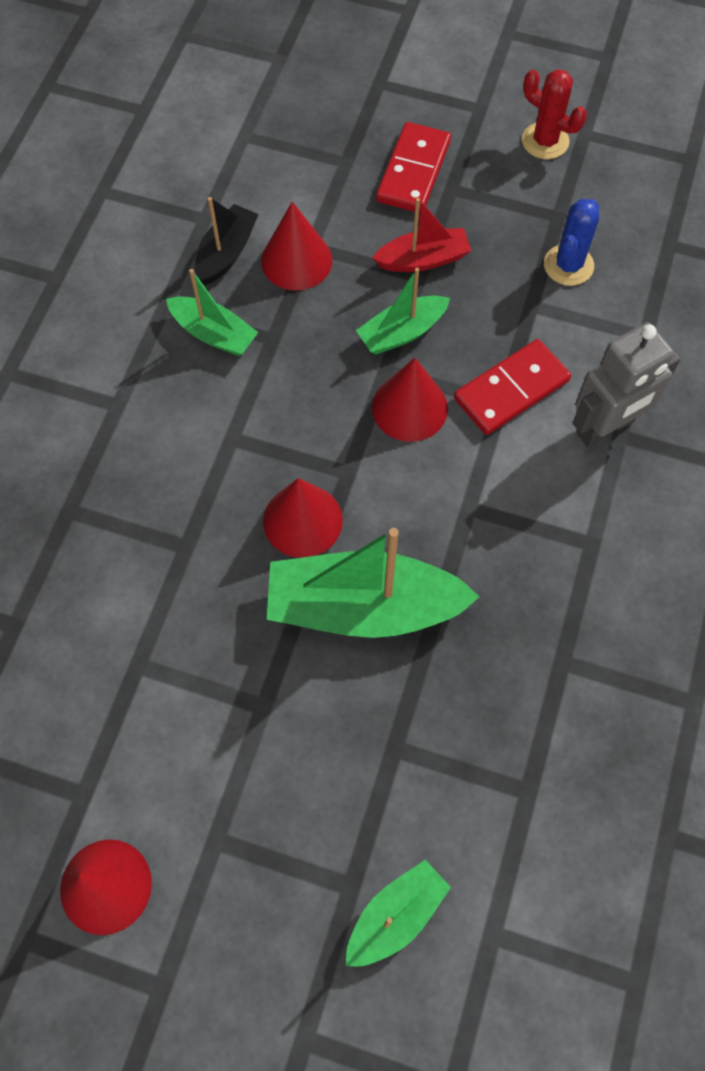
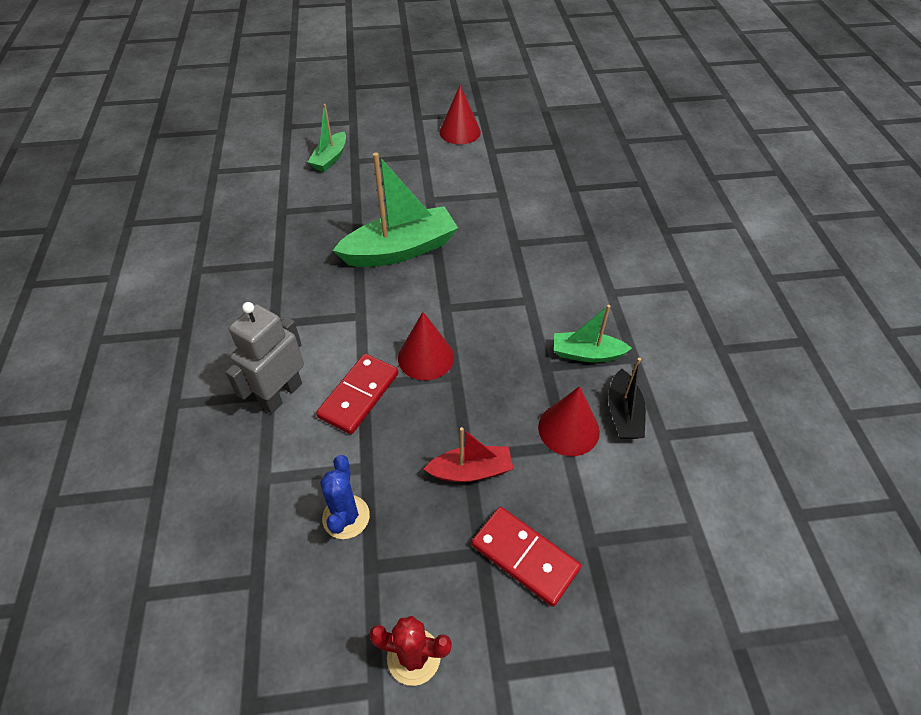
camera: 155 degrees right, 15 degrees down
red cone [263,478,343,558] -> none
green boat [356,268,450,355] -> none
red boat [372,198,472,272] -> red boat turned 150 degrees counterclockwise [424,427,513,482]
red domino [376,122,451,213] -> red domino turned 45 degrees counterclockwise [472,507,581,607]

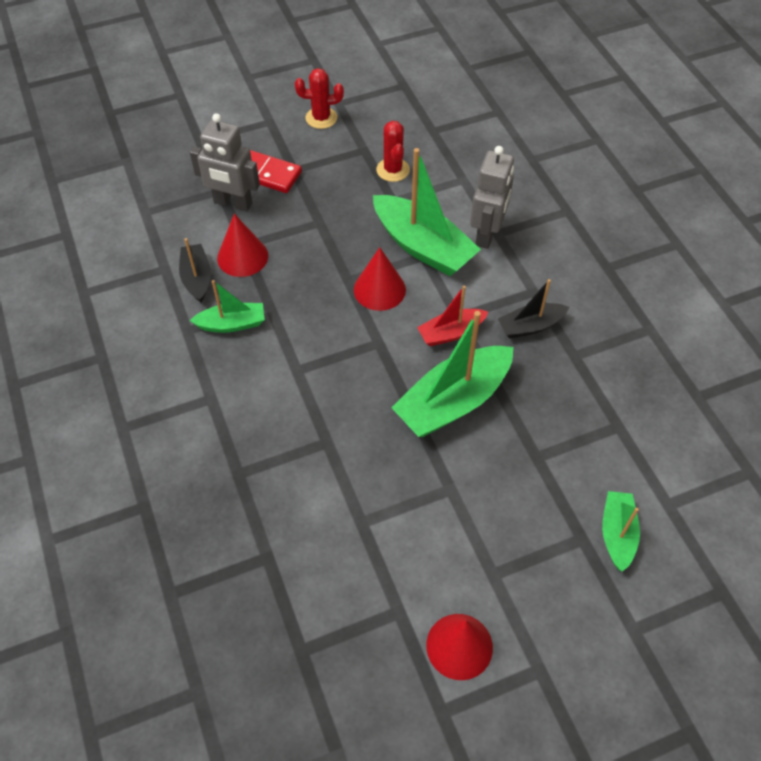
camera: 165 degrees right, 5 degrees up
red domino [316,354,398,434] -> green boat [373,148,481,276]
blue cactus [320,455,370,539] -> red cactus [376,121,410,182]
red boat [424,427,513,482] -> red boat moved to [417,286,488,346]
none -> grey robot [190,113,260,212]
none -> black boat [498,279,569,338]

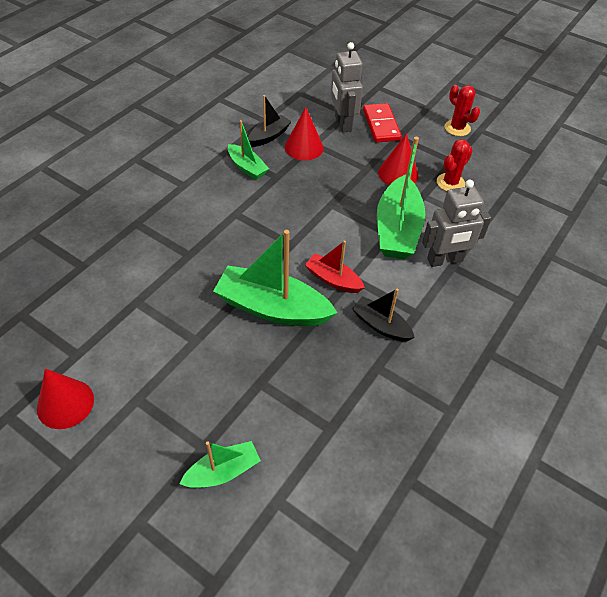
camera: 55 degrees right, 5 degrees down
red cone [354,247,406,311] -> red cone moved to [378,133,419,185]

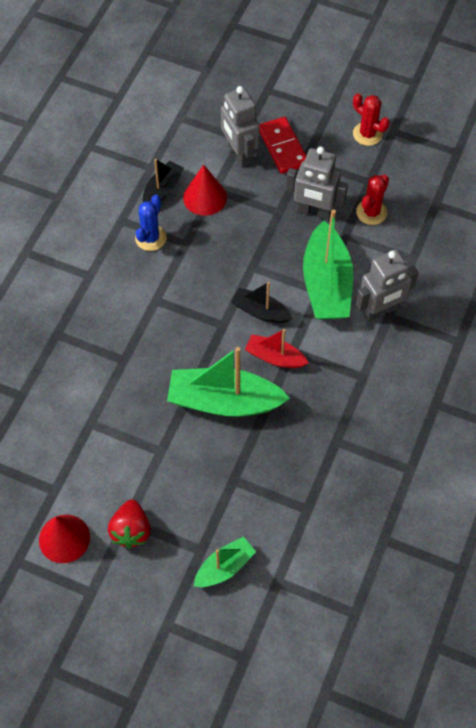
camera: 10 degrees left, 10 degrees up
green boat [228,120,269,180] -> blue cactus [135,195,167,251]
black boat [352,289,415,342] -> black boat moved to [231,282,292,323]
red cone [378,133,419,185] -> grey robot [286,146,348,220]
none -> red strawberry [108,499,151,548]

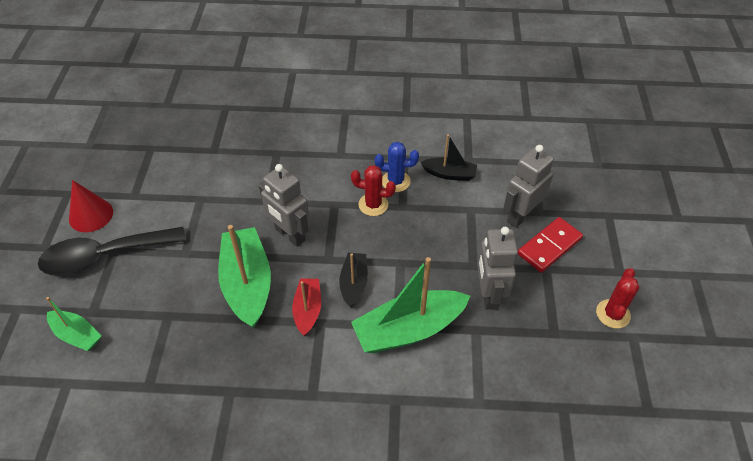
camera: 70 degrees right, 10 degrees down
red strawberry [108,499,151,548] -> black spoon [38,227,186,276]
red cone [183,165,227,216] -> none
red cactus [356,175,389,225] -> red cactus moved to [351,165,396,216]
grey robot [356,250,419,322] -> grey robot moved to [259,164,310,247]

